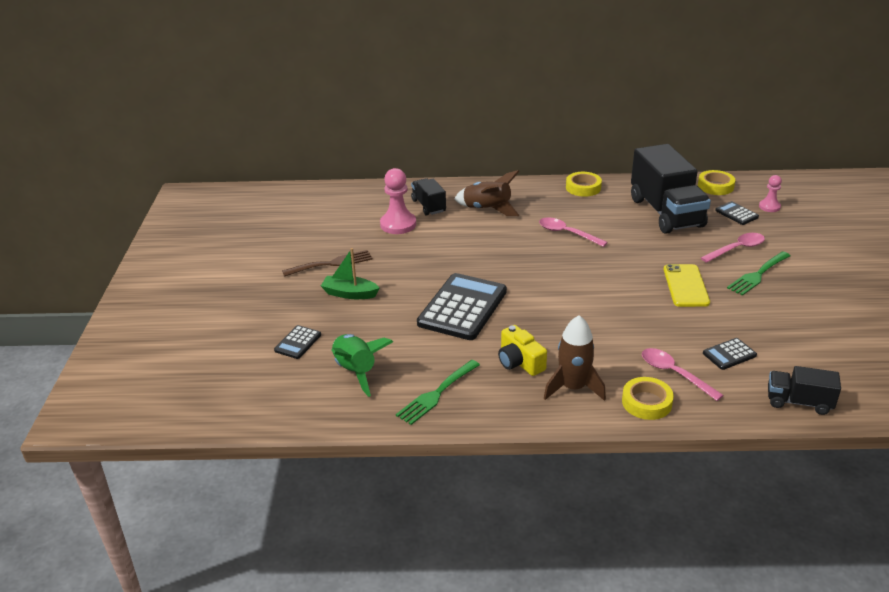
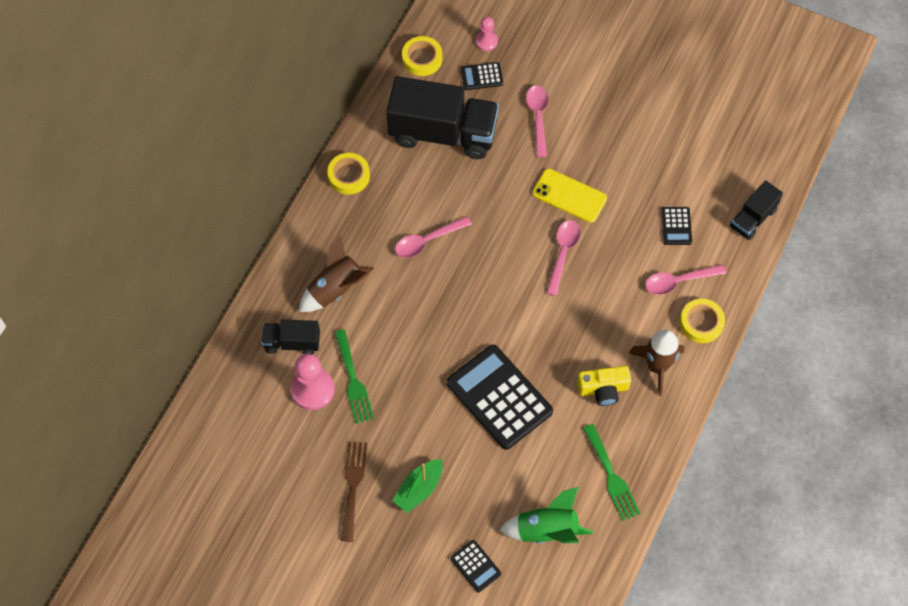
camera: 65 degrees left, 30 degrees up
green fork [727,251,790,296] -> green fork moved to [334,329,374,424]
none -> pink spoon [547,220,581,296]

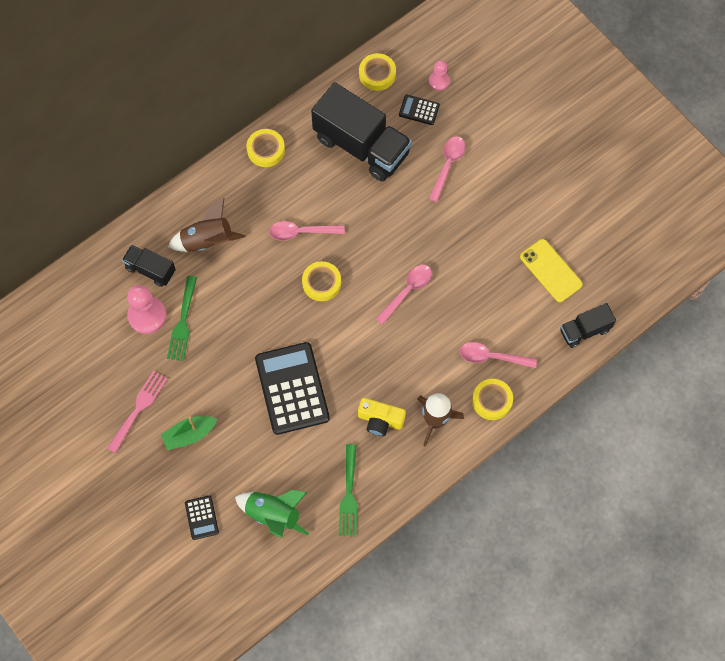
camera: 25 degrees right, 5 degrees up
brown fork [341,441,367,542] -> pink fork [107,371,168,453]
yellow phone [532,169,607,223] -> yellow phone moved to [520,239,583,302]
black calculator [661,207,692,245] -> none
none -> yellow tape [302,261,341,301]

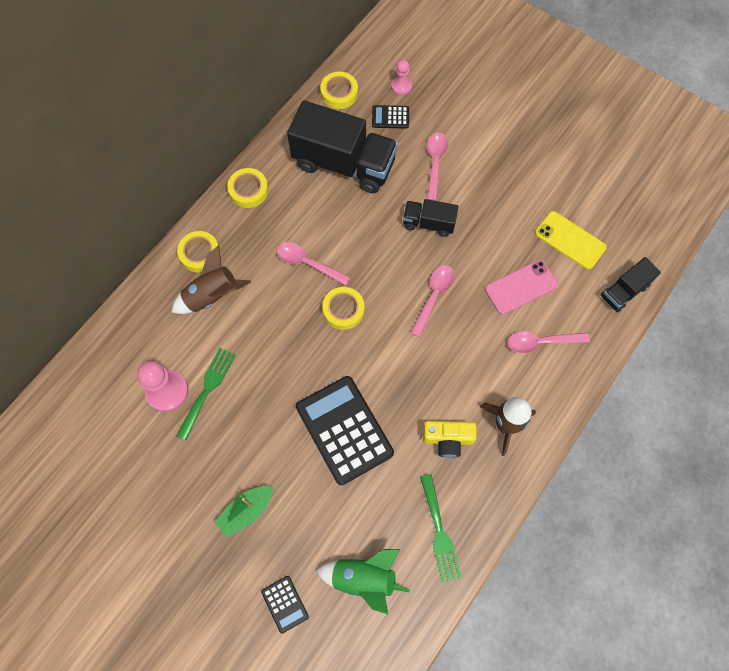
camera: 15 degrees left, 0 degrees up
pink fork [107,371,168,453] -> none
black truck [122,245,176,287] -> black truck moved to [403,199,459,237]
green fork [167,276,197,361] -> green fork turned 150 degrees counterclockwise [176,348,236,440]
pink spoon [269,221,345,241] -> pink spoon turned 45 degrees clockwise [277,242,351,285]
yellow tape [472,379,513,420] -> yellow tape moved to [177,231,220,272]
none -> pink phone [485,260,558,314]

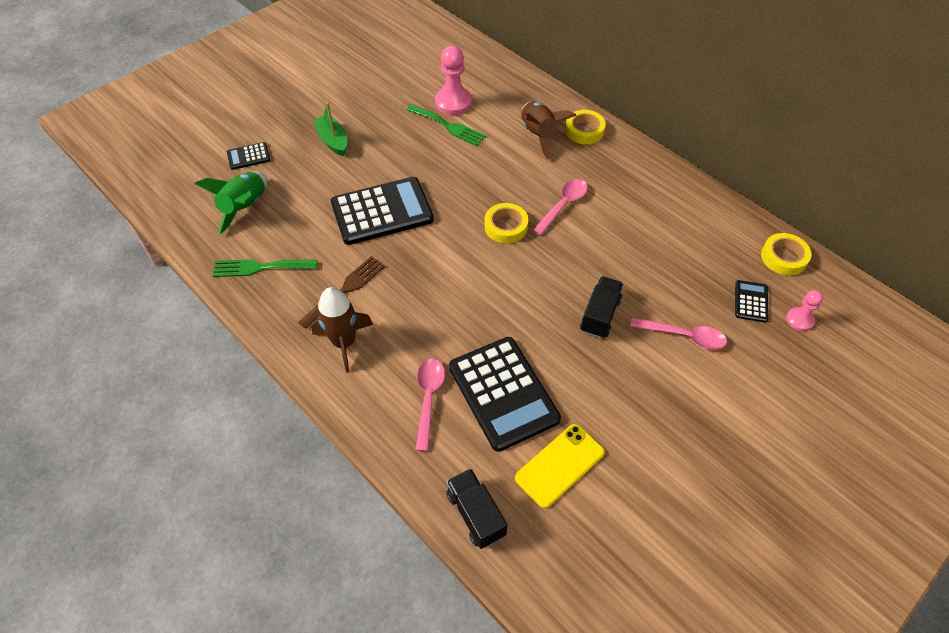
camera: 100 degrees right, 15 degrees down
yellow tape [227,168,268,208] -> none
black truck [287,100,398,193] -> none
pink spoon [411,265,455,337] -> none
yellow camera [423,421,477,458] -> brown fork [298,256,385,329]
pink phone [485,260,558,314] -> black calculator [449,337,561,452]

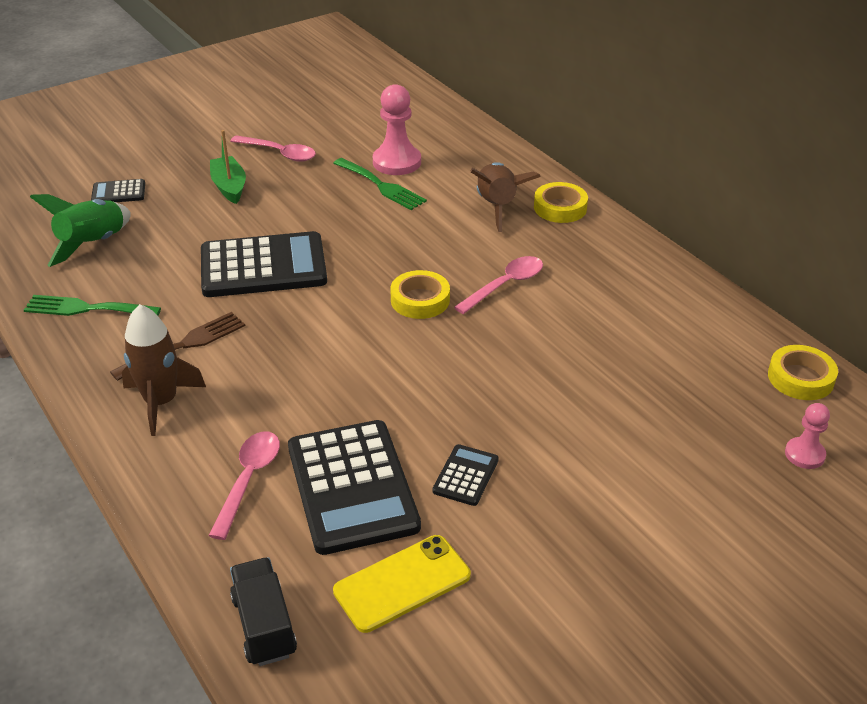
camera: 10 degrees right, 15 degrees down
black truck [580,276,623,338] -> none
pink spoon [630,317,727,350] -> pink spoon moved to [230,135,316,162]
black calculator [735,280,769,323] -> black calculator moved to [433,444,499,506]

